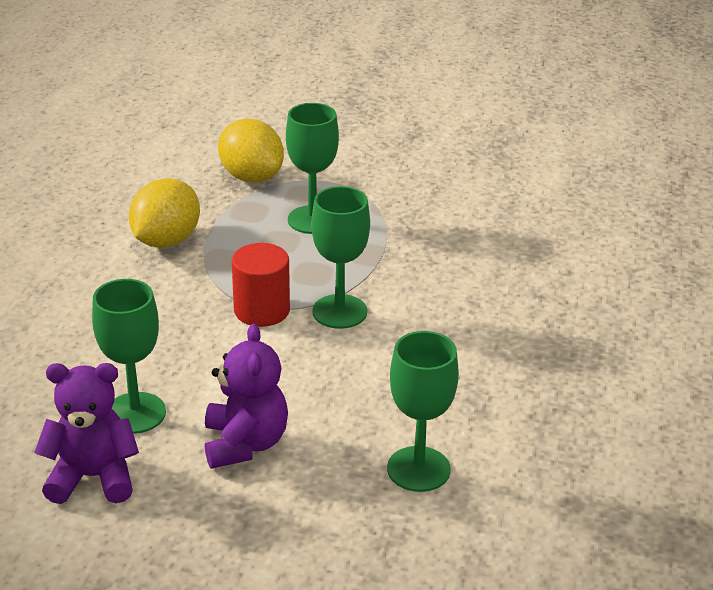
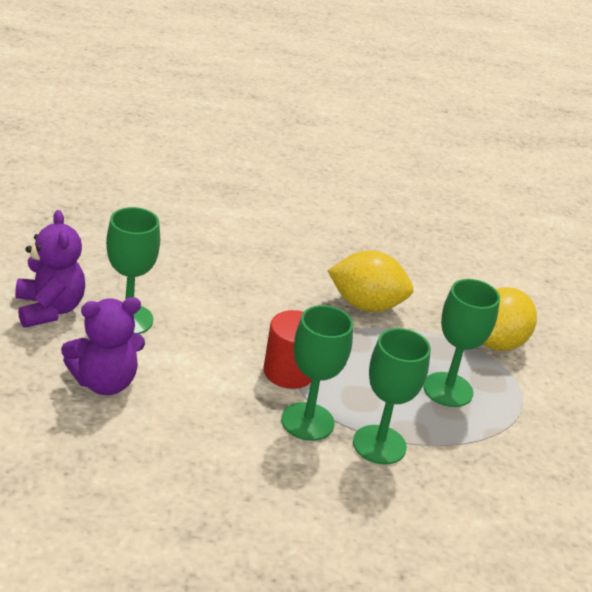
camera: 70 degrees right, 0 degrees up
green goblet [387,331,459,492] -> green goblet moved to [353,328,431,465]

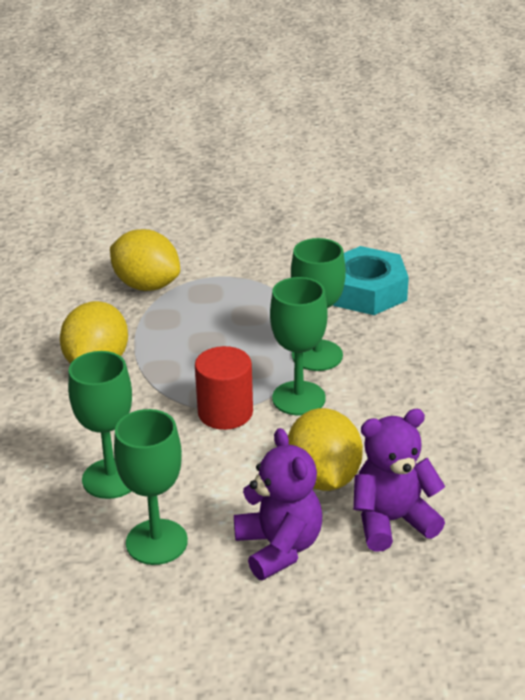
camera: 85 degrees left, 0 degrees up
purple teddy bear [15,210,85,328] -> purple teddy bear moved to [353,409,445,552]
green goblet [423,279,500,407] -> green goblet moved to [68,351,132,499]
none -> yellow lemon [288,408,363,491]
none -> turquoise nut [333,246,409,315]

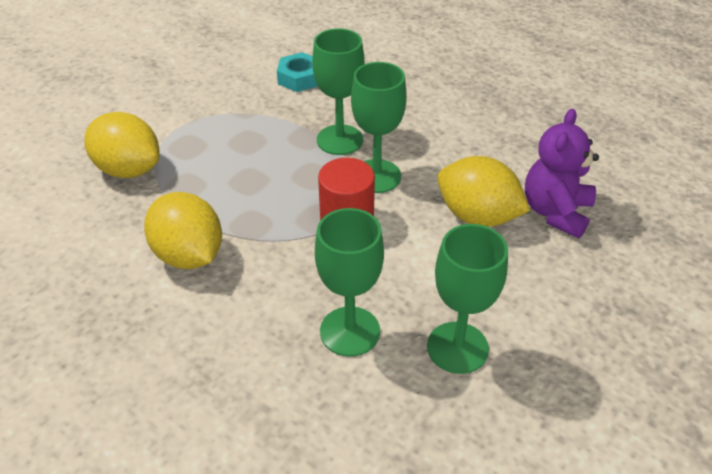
camera: 50 degrees left, 10 degrees up
yellow lemon [110,229,180,291] -> yellow lemon turned 45 degrees clockwise [84,112,159,178]
purple teddy bear [234,428,322,580] -> none
turquoise nut [333,246,409,315] -> turquoise nut [277,52,318,92], size x0.62

